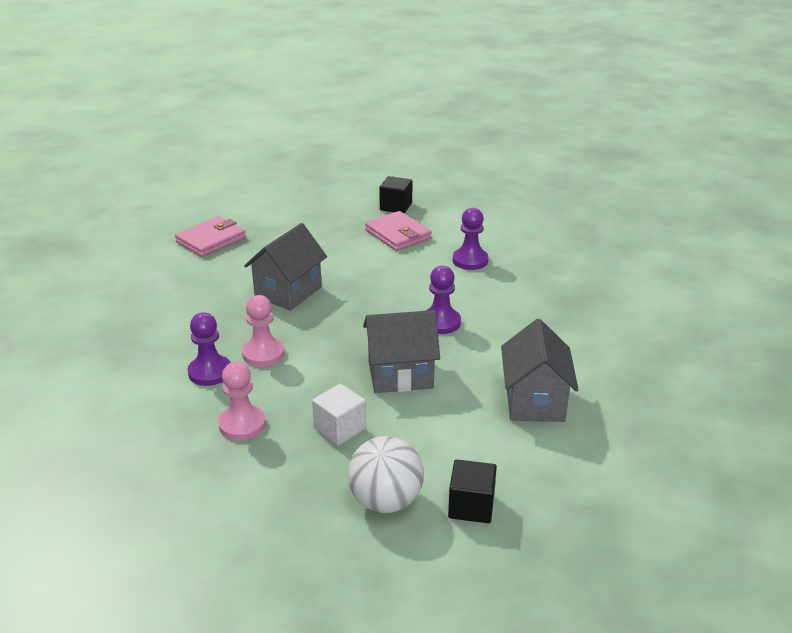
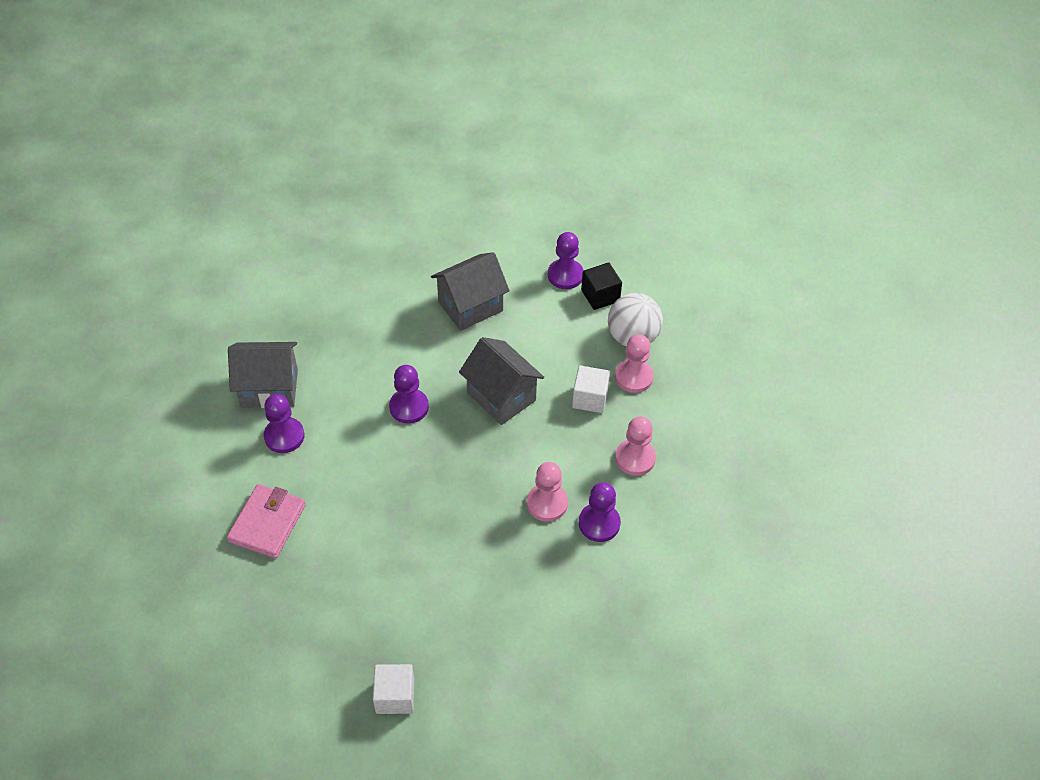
camera: 125 degrees left, 20 degrees up
pink wallet [175,216,246,257] -> white cube [373,664,414,714]
grey house [244,223,327,311] -> grey house moved to [228,342,298,408]
black cube [379,176,412,213] -> none
none -> purple pawn [548,232,584,289]
none -> pink pawn [615,334,654,393]

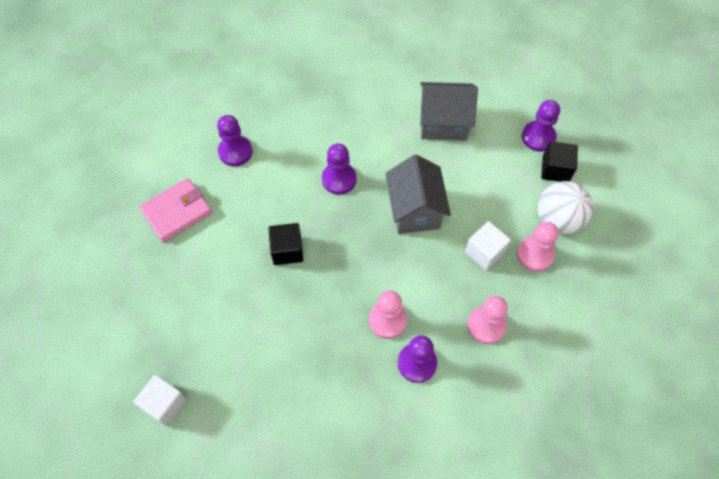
camera: 35 degrees right, 10 degrees up
grey house [228,342,298,408] -> none
none -> black cube [268,223,303,265]

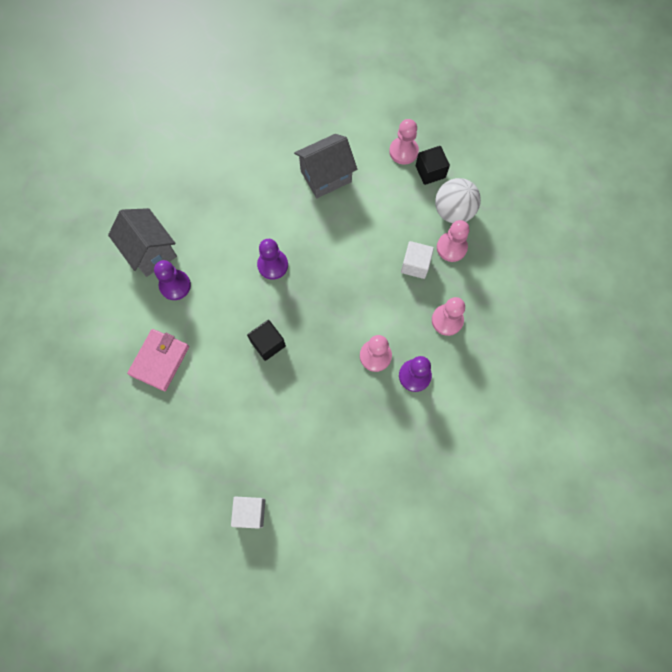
camera: 30 degrees left, 10 degrees up
grey house [386,155,451,234] -> grey house moved to [108,208,177,277]
purple pawn [522,100,560,152] -> pink pawn [389,119,419,165]

